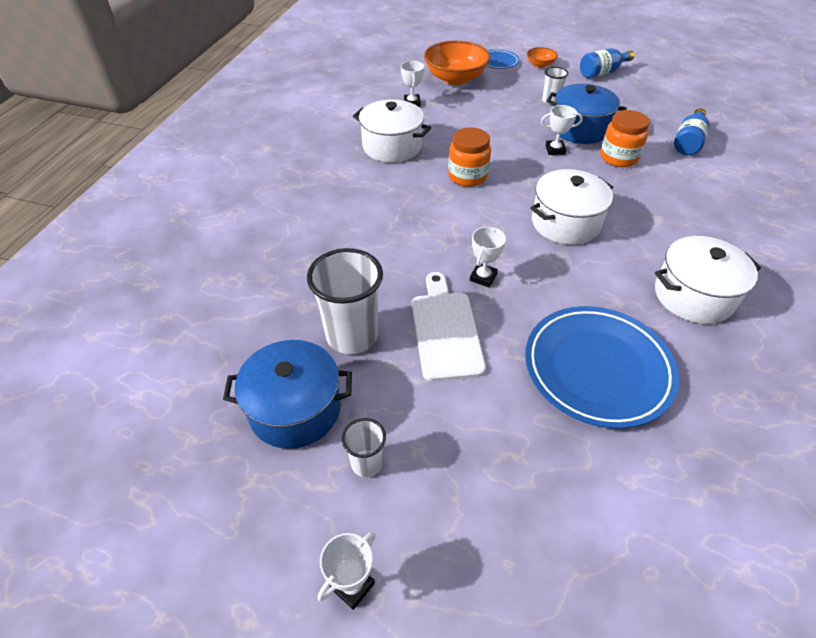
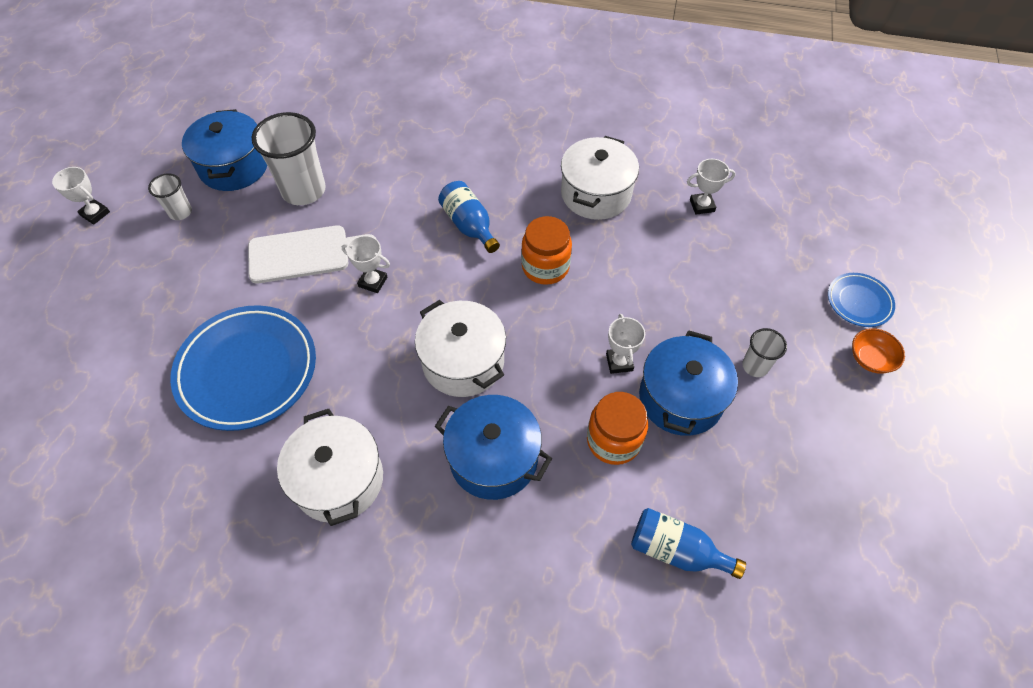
camera: 85 degrees right, 10 degrees up
orange bowl [424,41,490,85] -> none
blue bottle [580,48,634,78] -> blue bottle moved to [438,181,500,253]
none -> blue pot [434,395,552,500]

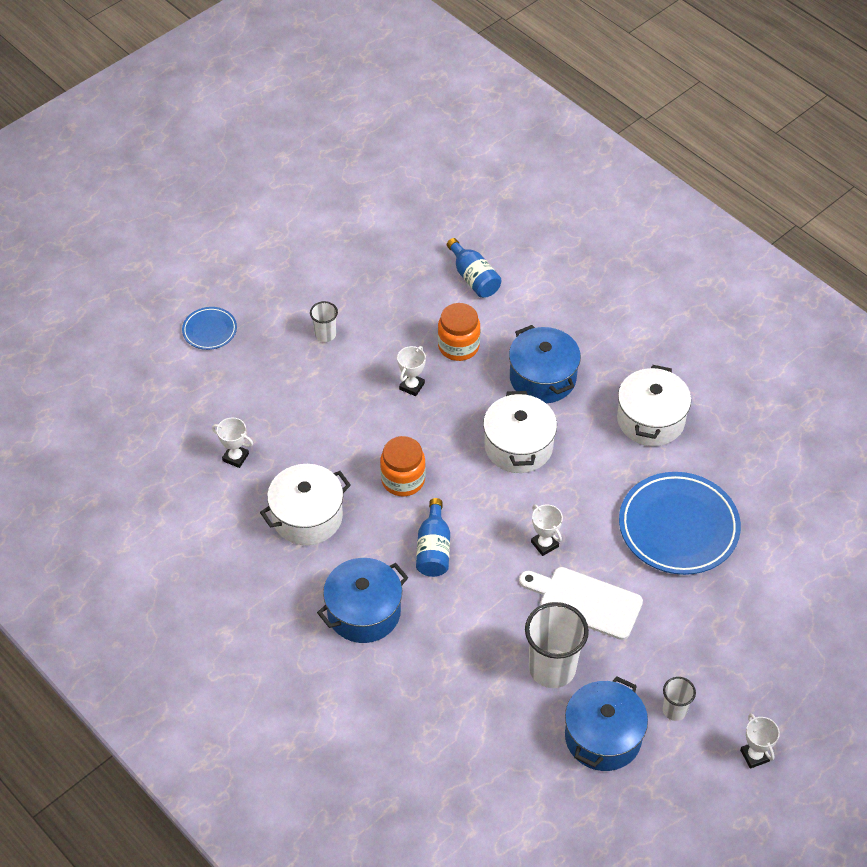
camera: 145 degrees left, 5 degrees down
blue pot [639,330,738,436] -> blue pot moved to [317,558,408,643]
orange bowl [852,328,905,374] -> none

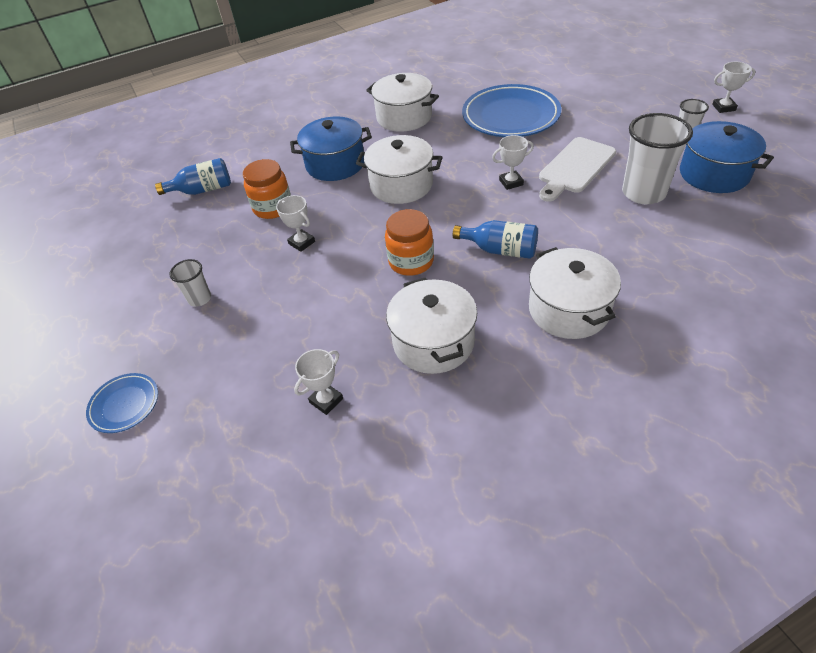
camera: 70 degrees left, 5 degrees down
blue pot [317,558,408,643] -> white pot [529,247,621,339]

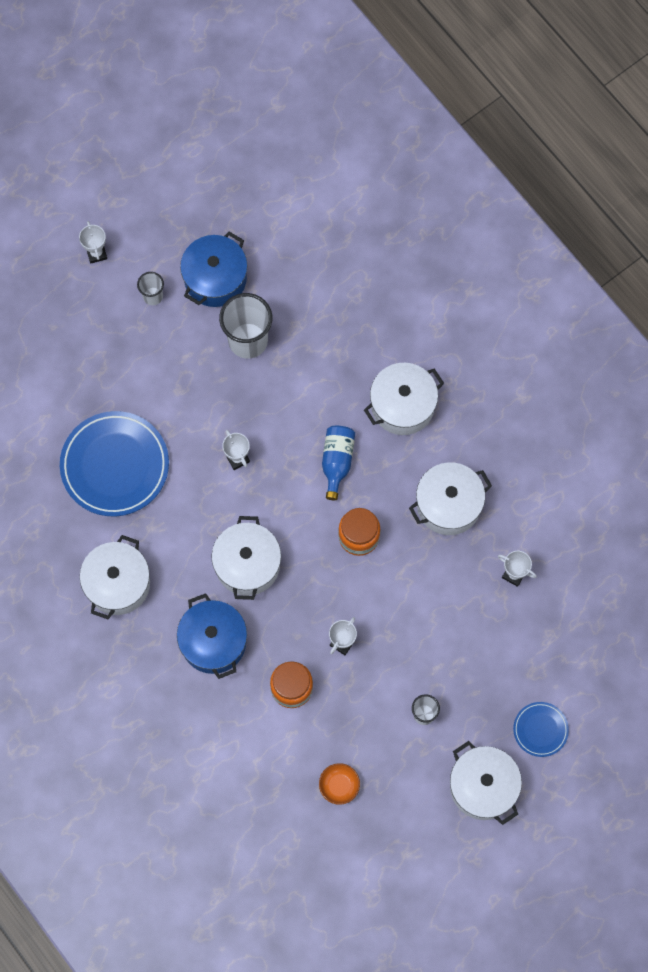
camera: 105 degrees left, 25 degrees up
blue bottle [155,158,231,195] -> none
white cutting board [539,137,616,202] -> none
none -> orange bowl [319,763,360,805]
none -> white pot [450,741,522,825]

